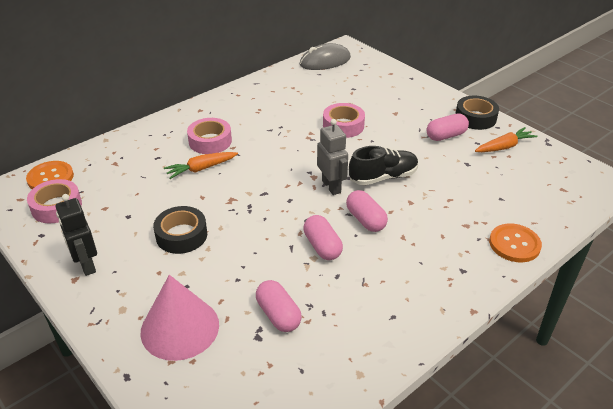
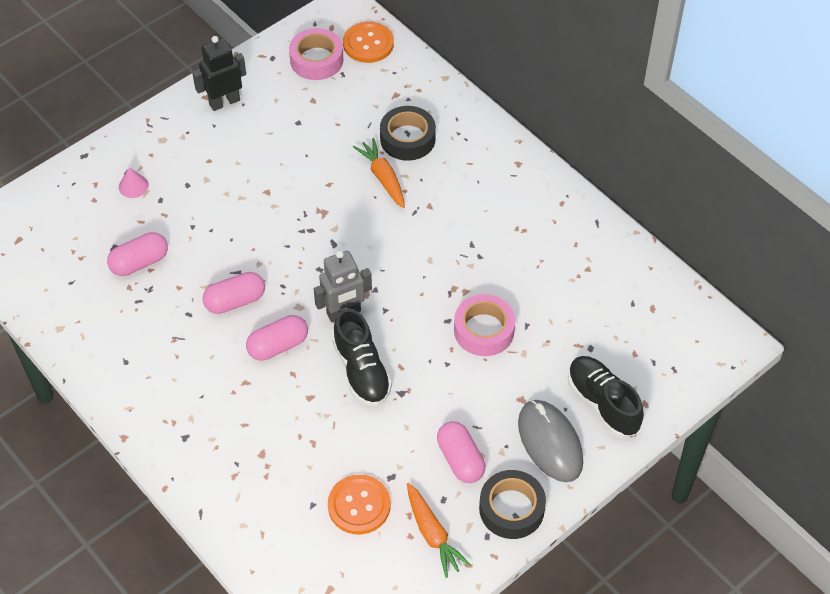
camera: 90 degrees right, 15 degrees up
pink cone [141,275,219,361] -> pink cone [119,167,149,198], size x0.40
black tape [153,206,207,254] -> black tape moved to [380,106,436,161]
pink tape [187,118,232,154] -> none
grey mouse [300,43,351,70] -> grey mouse moved to [518,400,583,482]
orange button [489,224,542,262] -> orange button moved to [328,475,391,534]
none -> black shoe [568,356,644,438]

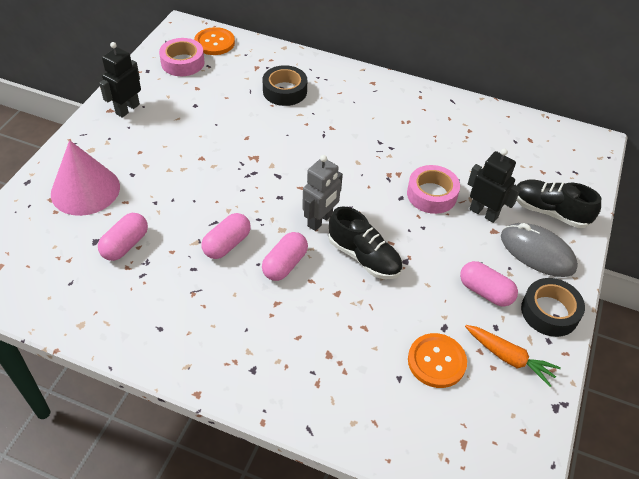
camera: 30 degrees left, 5 degrees down
pink cone [119,167,149,198] -> pink cone [51,140,120,216], size x2.50
orange carrot [353,138,405,208] -> none
none -> black robot [468,149,521,223]

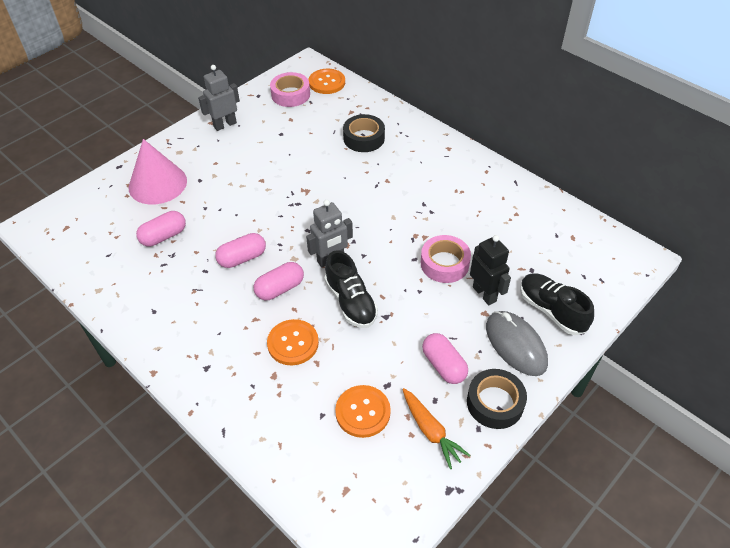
camera: 25 degrees right, 0 degrees up
black robot [99,42,141,118] -> grey robot [198,65,240,131]
none -> orange button [267,319,319,365]

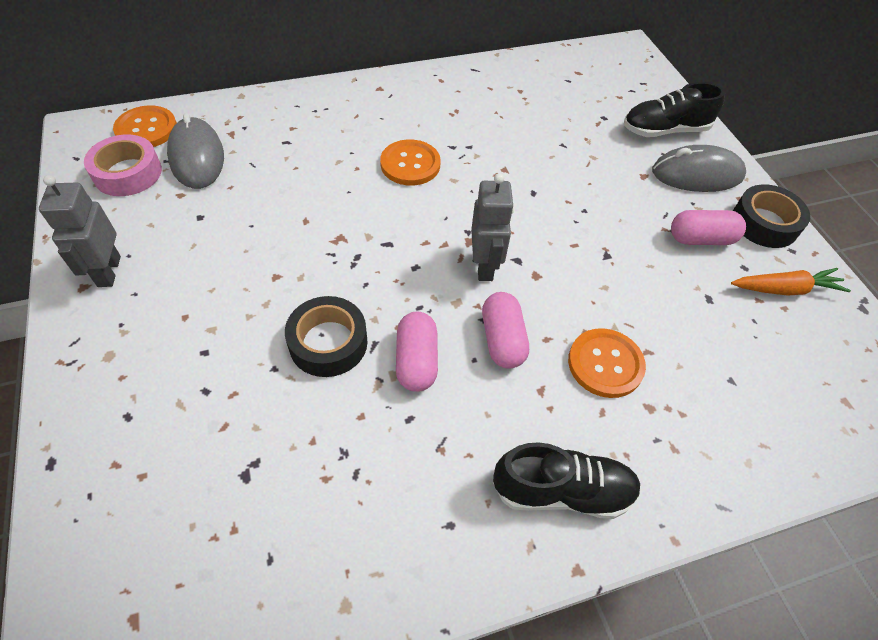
camera: 65 degrees left, 5 degrees up
pink cone [129,139,187,205] -> none
pink capsule [136,211,186,246] -> none
black shoe [325,250,378,328] -> black shoe moved to [493,442,641,519]
orange button [335,385,391,438] -> orange button moved to [380,139,441,186]
black tape [343,114,385,152] -> black tape moved to [285,296,368,377]
pink tape [421,235,471,283] -> none
black robot [470,235,511,305] -> none
none -> grey mouse [167,113,224,189]

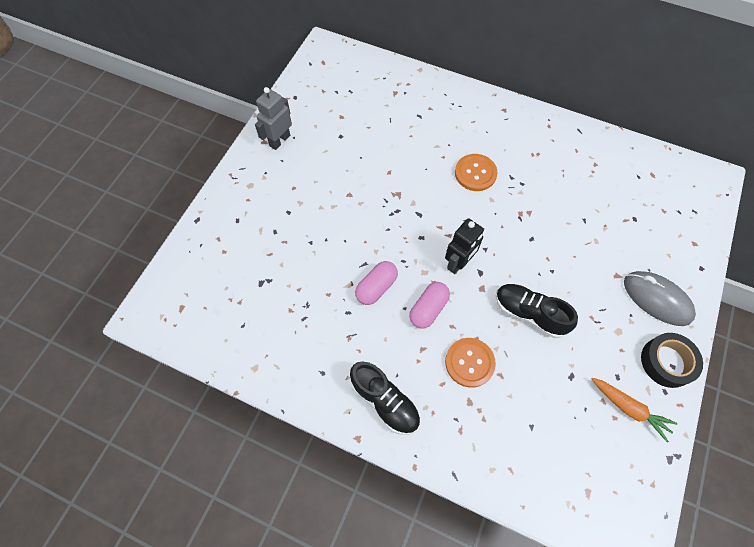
camera: 45 degrees right, 10 degrees up
pink tape [84,135,162,196] -> none
orange button [113,105,177,147] -> none
grey mouse [167,113,224,189] -> none
black tape [285,296,368,377] -> none
grey robot [471,173,514,281] -> black robot [445,218,484,274]
black shoe [624,82,725,137] -> black shoe moved to [496,284,578,338]
pink capsule [671,210,746,245] -> none

